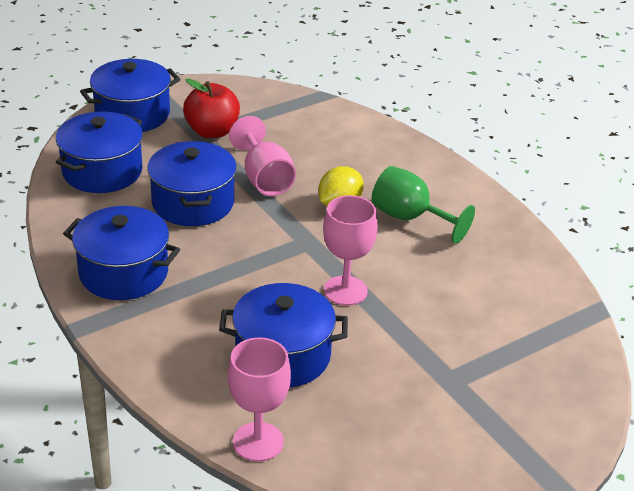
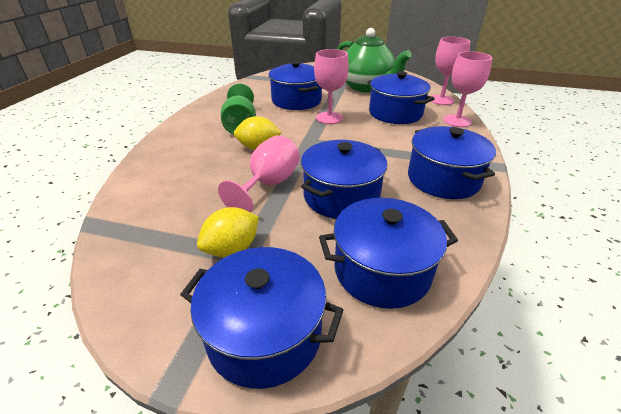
camera: 130 degrees left, 0 degrees up
red apple [183,78,240,138] -> yellow lemon [197,207,259,257]
none -> blue pot [268,61,322,110]
none -> green teapot [337,28,412,92]
none -> pink goblet [443,51,492,127]

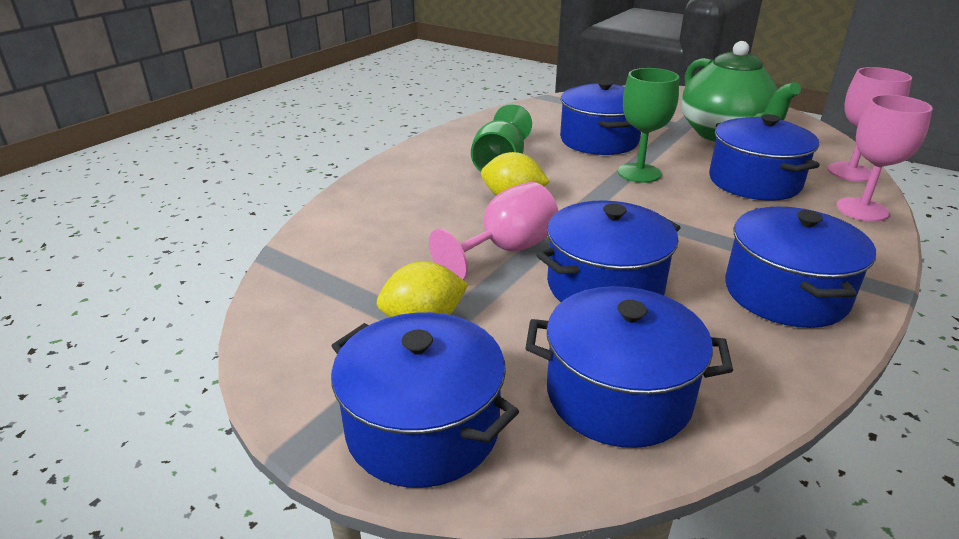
camera: 20 degrees right, 5 degrees down
pink goblet [314,49,349,124] -> green goblet [618,68,679,183]

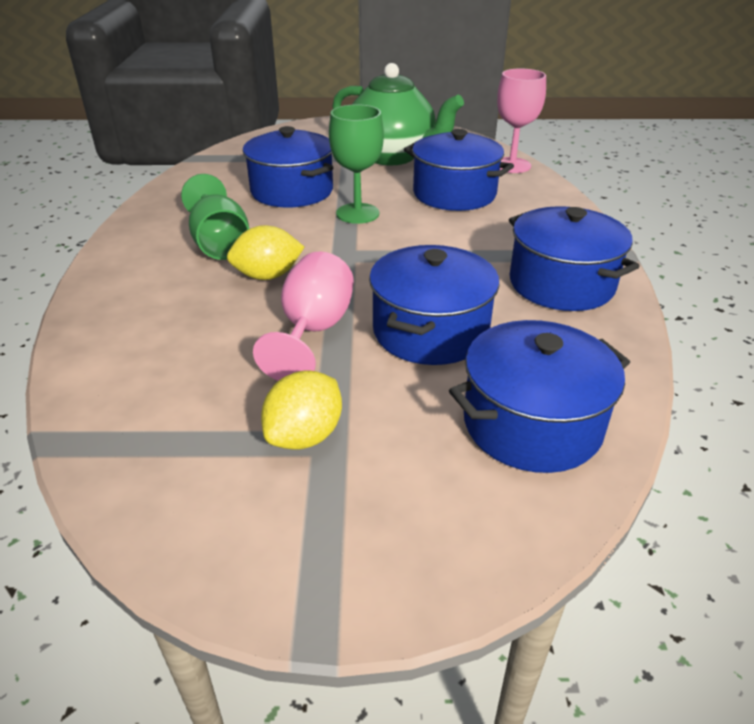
camera: 35 degrees left, 5 degrees up
blue pot [331,312,519,488] -> none
pink goblet [836,95,933,222] -> none

